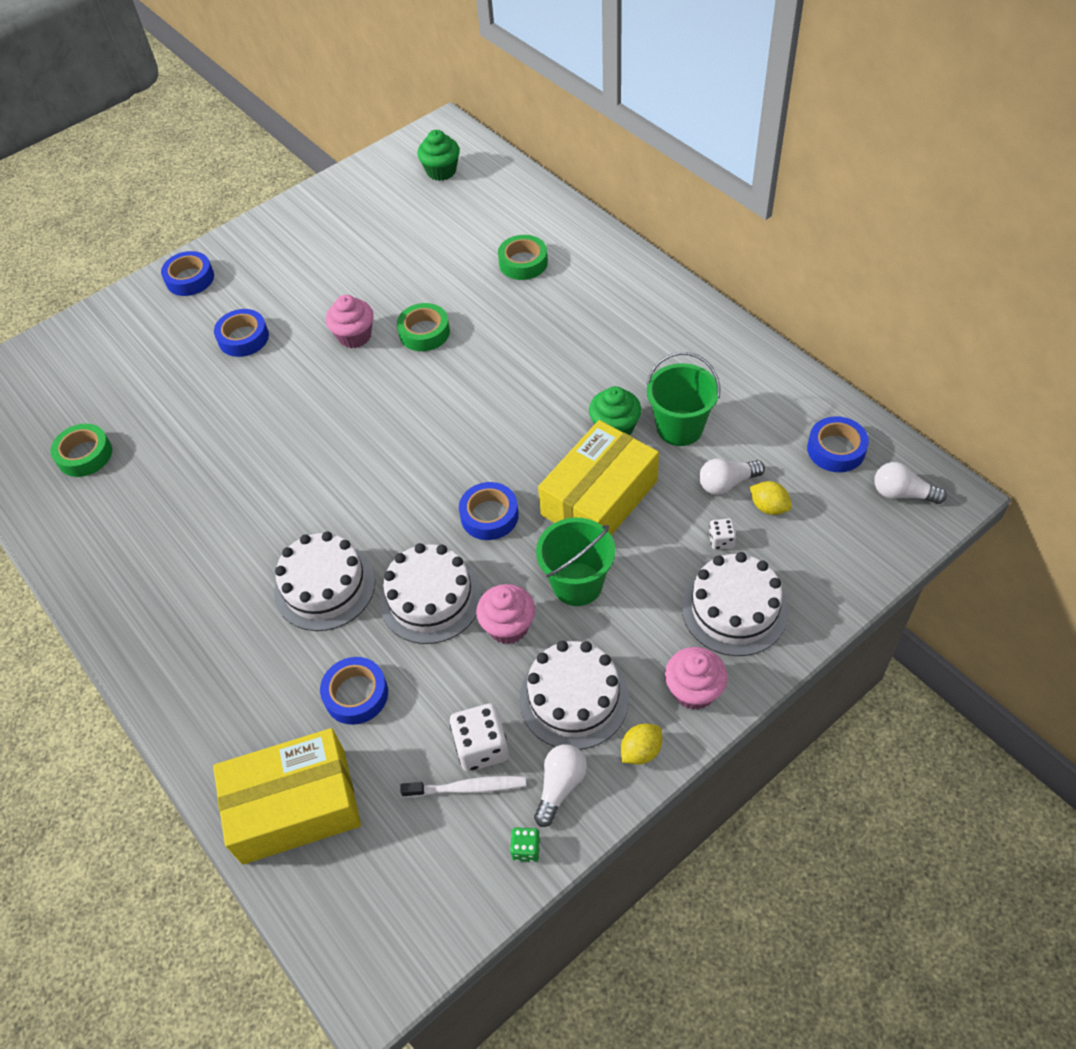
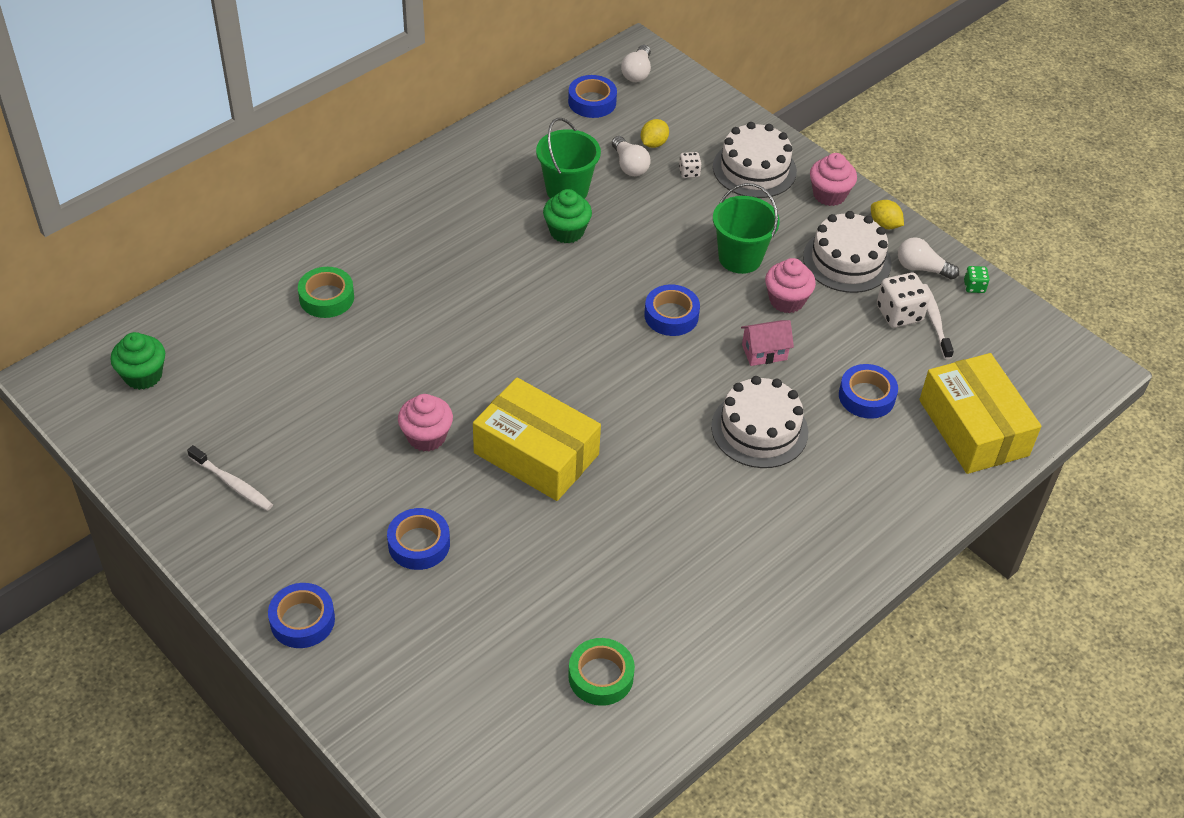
camera: 100 degrees left, 5 degrees down
white cake [379,543,482,644] -> pink house [741,320,794,366]
green tape [397,303,450,351] -> none
yellow box [538,420,659,536] -> yellow box moved to [473,377,601,501]
none -> white toothbrush [187,445,273,511]

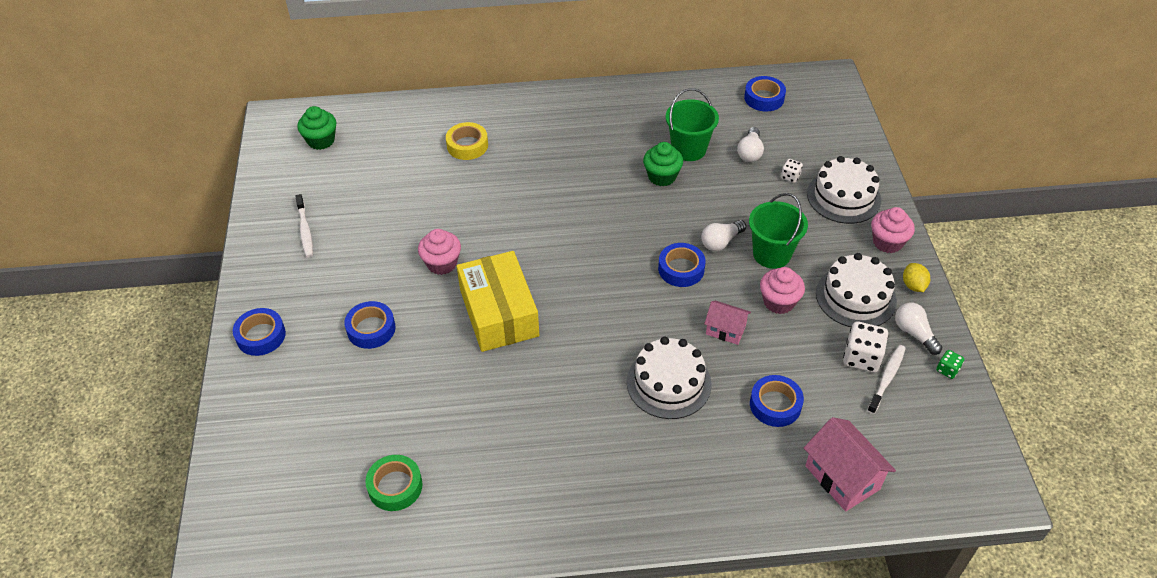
camera: 40 degrees right, 0 degrees up
green tape [298,267,354,318] -> yellow tape [446,122,488,160]
white light bulb [621,45,651,82] -> white light bulb moved to [701,220,746,251]
yellow lemon [641,119,669,148] -> none
yellow box [919,353,1041,474] -> pink house [804,417,896,511]

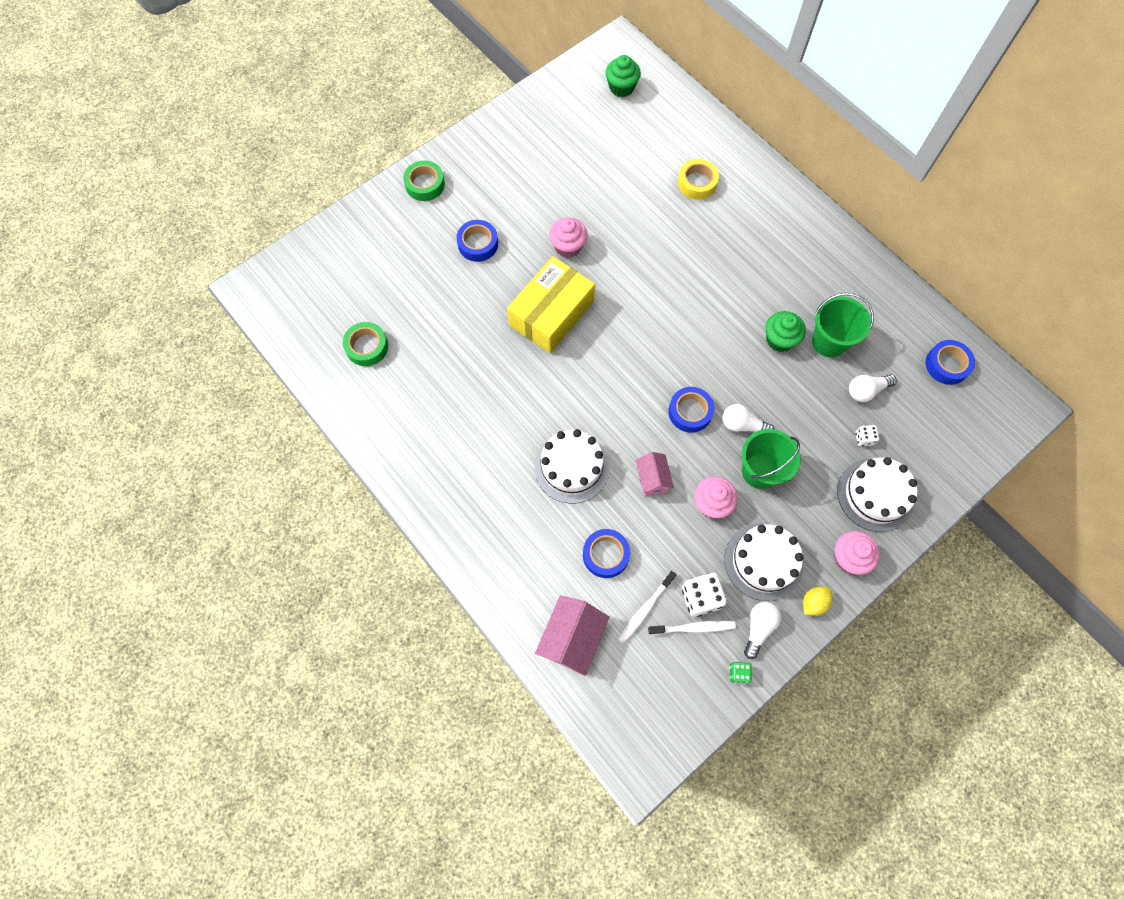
camera: 55 degrees right, 20 degrees up
blue tape [233,308,286,356] -> green tape [403,161,445,201]
white toothbrush [295,194,313,258] -> white toothbrush moved to [618,571,676,644]

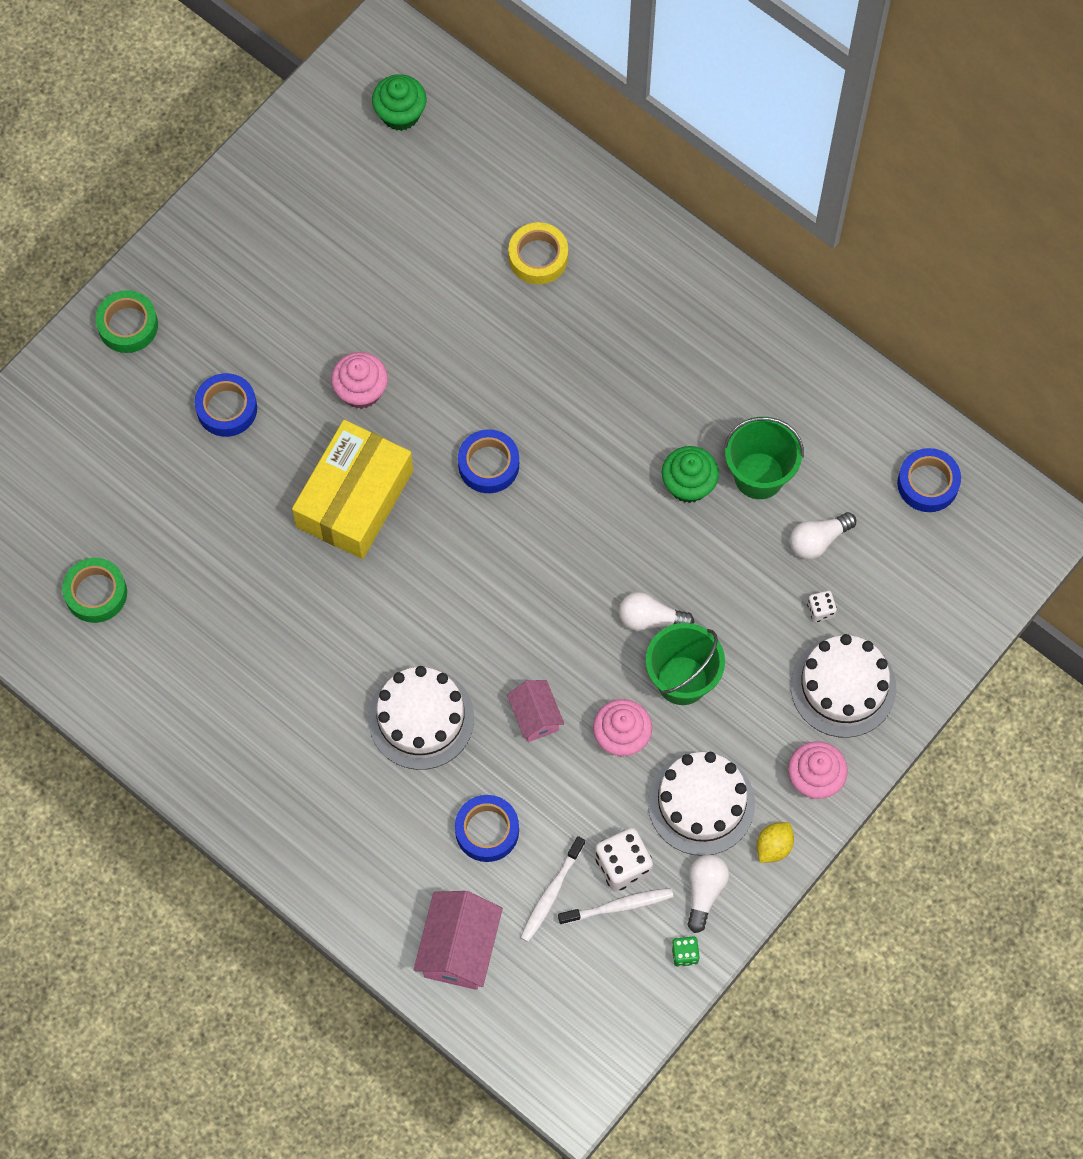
camera: 10 degrees left, 0 degrees up
blue tape [668,387,714,433] -> blue tape moved to [458,429,519,493]

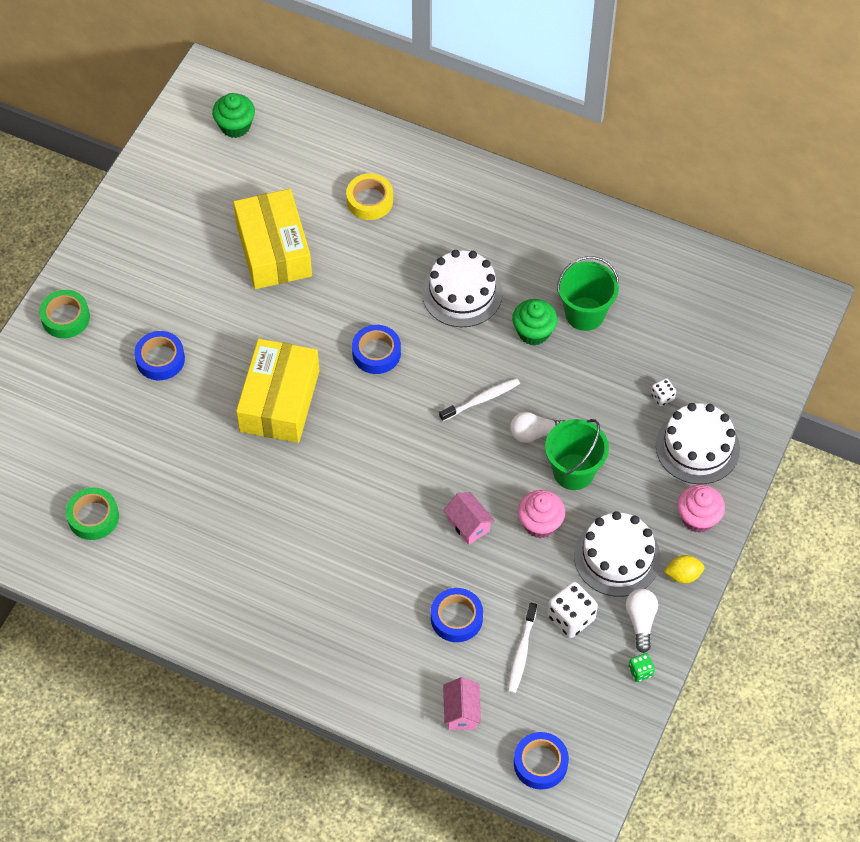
camera: 15 degrees left, 10 degrees down
pink cupcake [331,352,388,409] -> none
white cake [368,666,474,770] -> white cake moved to [422,250,503,327]
pink house [414,891,503,990] -> pink house [443,677,481,730], size x0.62
white toothbrush [558,888,673,925] -> white toothbrush moved to [439,378,520,422]
yellow lemon [757,822,794,863] -> yellow lemon turned 60 degrees clockwise [664,555,705,584]
white light bulb [790,512,856,559] -> none
blue tape [897,448,961,512] -> blue tape moved to [514,732,569,790]
none -> yellow box [233,189,312,289]

